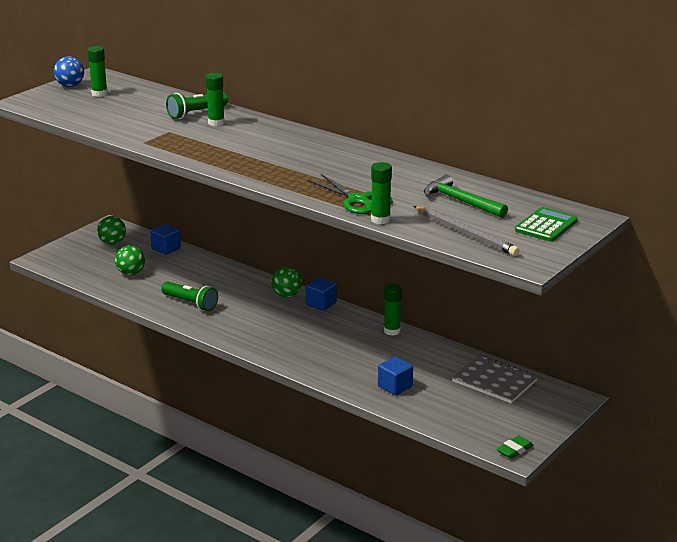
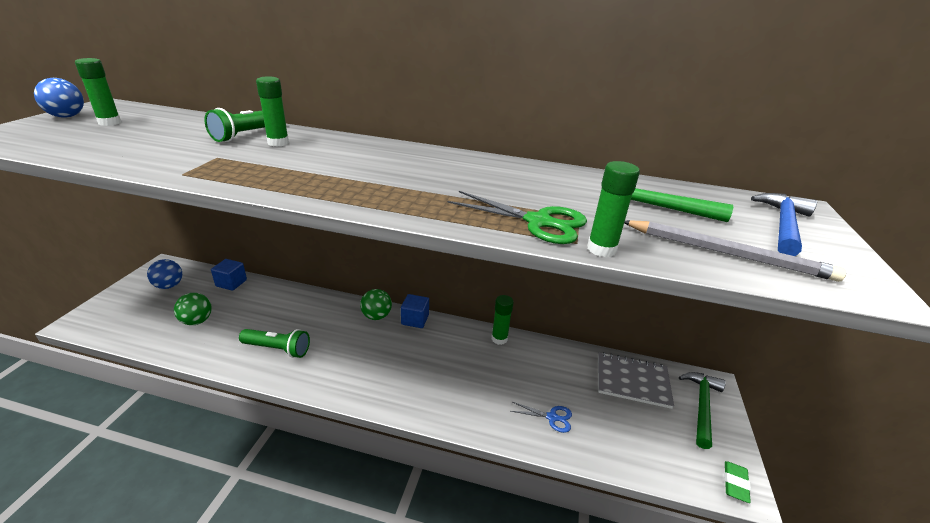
camera: 25 degrees left, 5 degrees up
green ball [97,216,126,245] -> blue ball [147,259,182,289]
blue cube [378,356,413,395] -> blue scissors [511,402,572,433]
green calculator [515,207,578,242] -> blue hammer [751,193,817,256]
none -> green hammer [679,372,726,449]

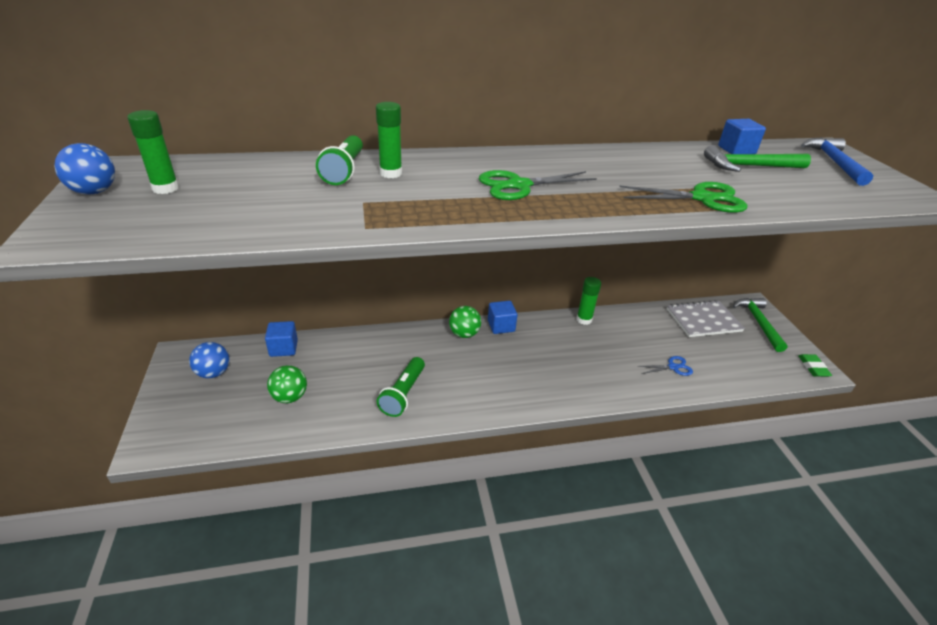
camera: 25 degrees left, 5 degrees up
green flashlight [239,329,310,358] -> green flashlight turned 120 degrees clockwise [377,357,425,417]
green glue stick [587,161,640,257] -> none
grey pencil [624,220,846,282] -> none
none -> green scissors [479,170,597,200]
none -> blue cube [718,119,766,154]

